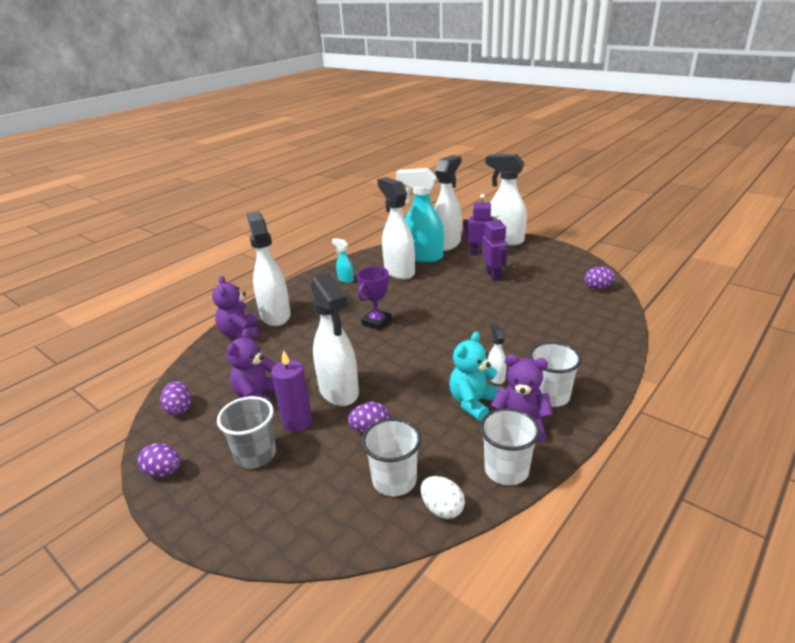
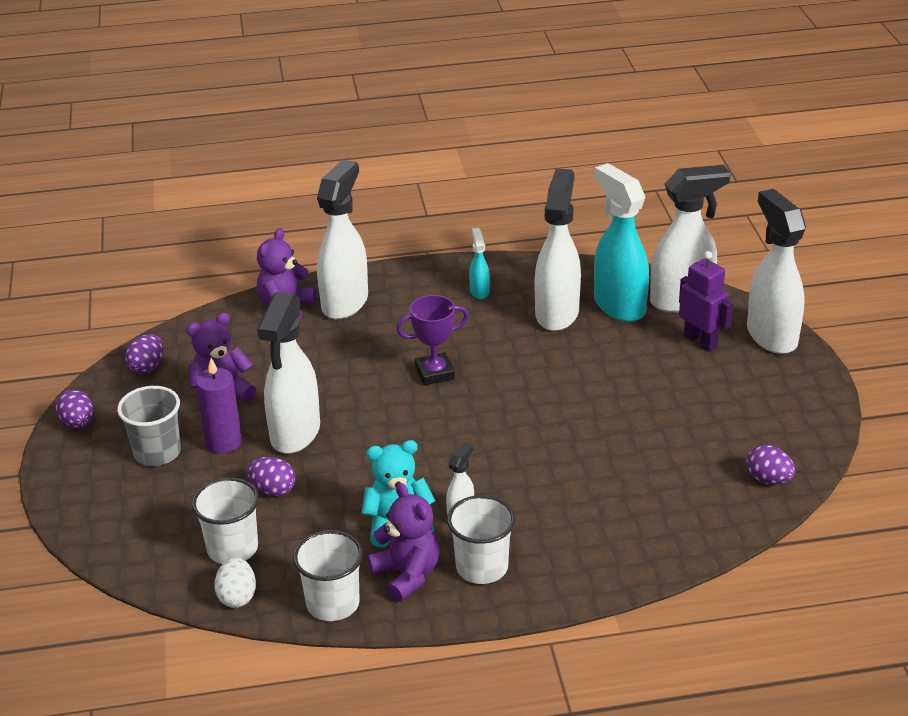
camera: 40 degrees right, 5 degrees up
purple robot [482,212,508,281] -> none

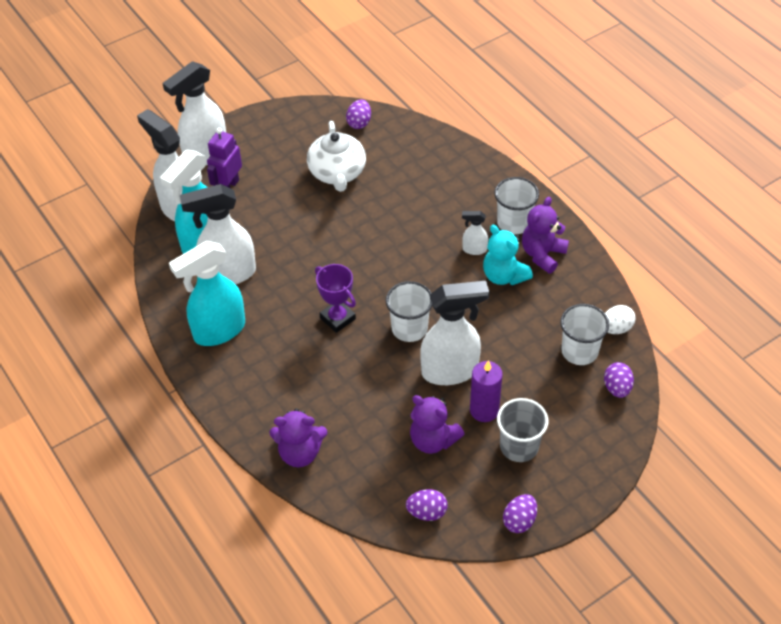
camera: 115 degrees left, 15 degrees up
purple egg [247,457,295,496] -> purple egg moved to [604,362,634,398]
white cup [293,530,363,621] -> white cup moved to [386,281,432,342]
white spray bottle [317,160,368,320] -> none
turquoise spray bottle [469,228,490,299] -> turquoise spray bottle [169,241,245,346], size x2.19
none -> white teapot [307,121,366,192]

